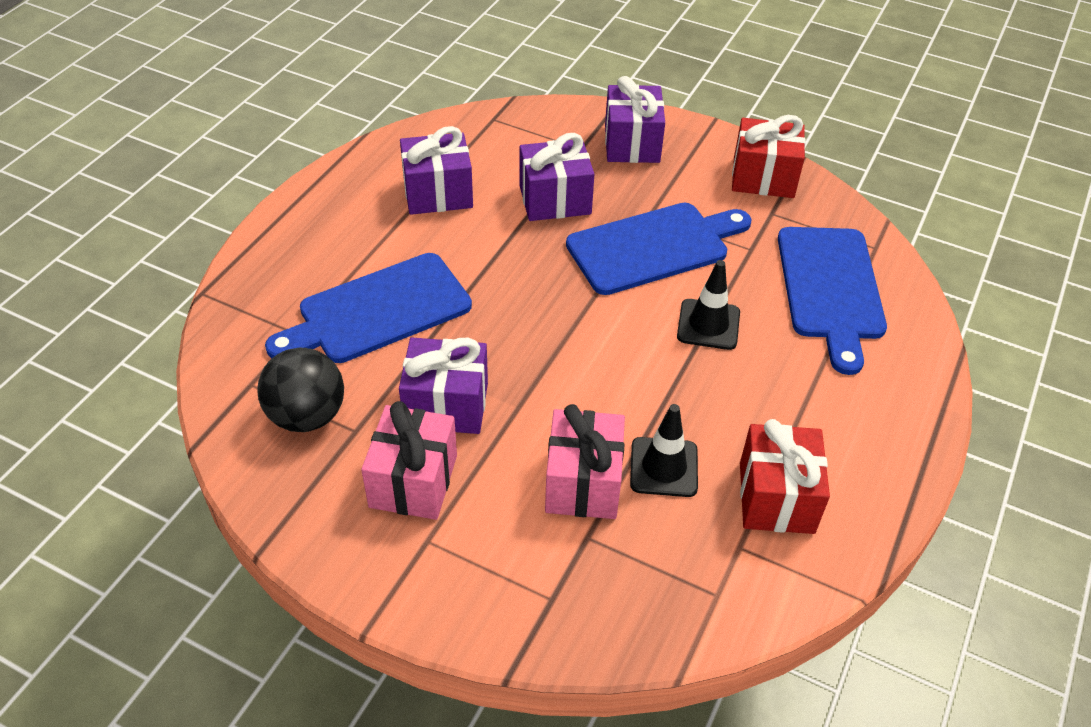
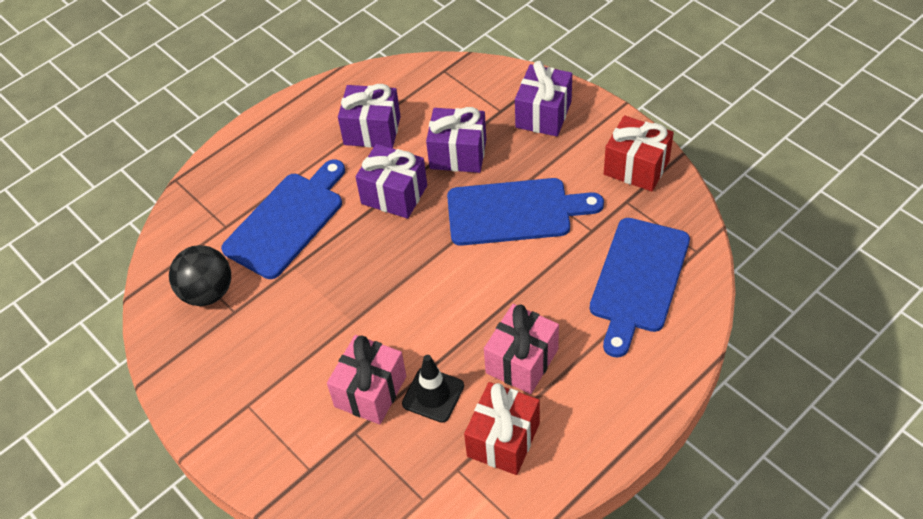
camera: 25 degrees right, 5 degrees up
blue cutting board [265,253,472,363] -> blue cutting board turned 135 degrees clockwise [221,159,345,279]
pink gift [361,401,457,520] -> pink gift moved to [484,304,559,394]
purple gift [399,338,488,434] -> purple gift moved to [356,144,427,219]
black traffic cone [677,260,740,350] -> none

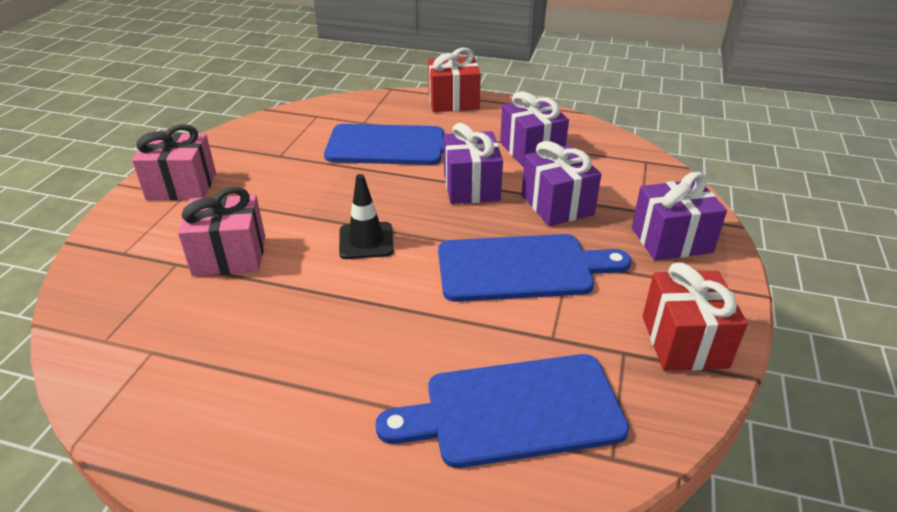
camera: 55 degrees right, 15 degrees down
black ball [169,245,231,306] -> none
black traffic cone [402,355,464,423] -> black traffic cone moved to [339,174,394,259]
blue cutting board [447,178,604,246] -> blue cutting board turned 60 degrees counterclockwise [438,234,631,302]
red gift [464,382,540,475] -> red gift moved to [428,48,481,112]
pink gift [484,304,559,394] -> pink gift moved to [132,124,216,201]

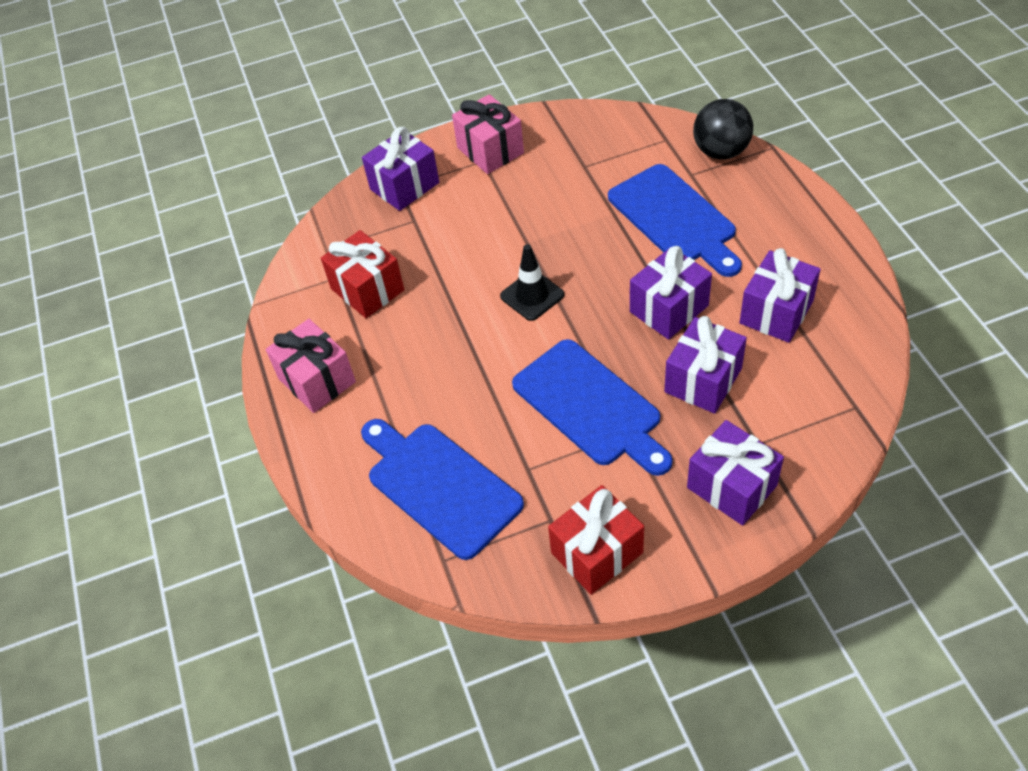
camera: 60 degrees right, 15 degrees up
pink gift [178,187,265,276] -> pink gift moved to [266,319,356,413]
red gift [428,48,481,112] -> red gift moved to [321,230,404,318]
none -> purple gift [362,127,439,211]
none -> black ball [693,99,753,159]

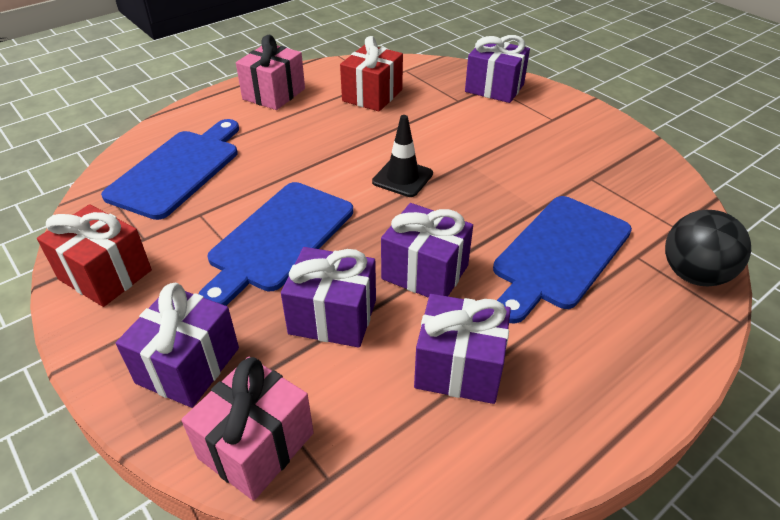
camera: 65 degrees right, 10 degrees down
pink gift [452,94,524,174] -> pink gift moved to [181,357,314,501]

